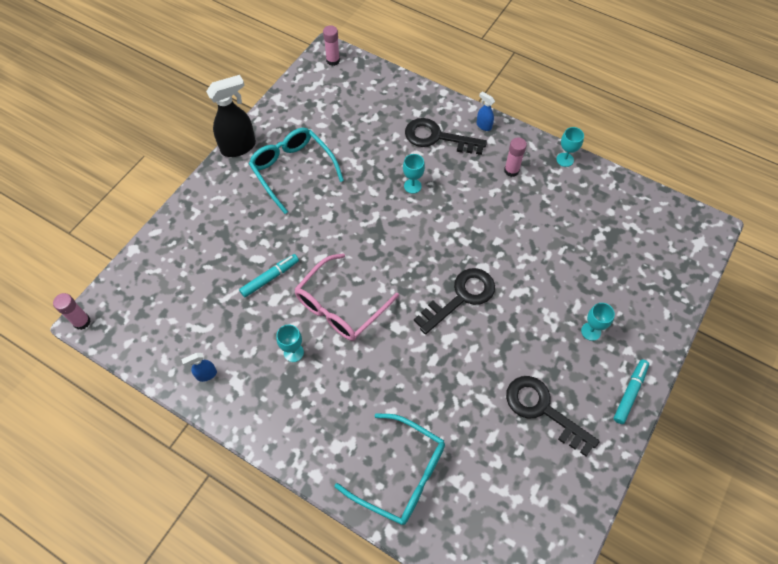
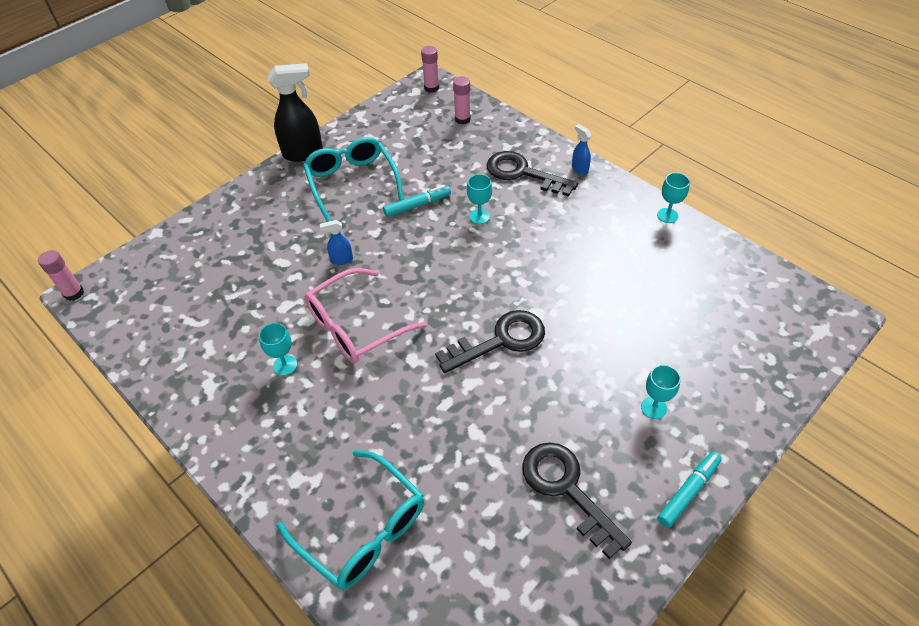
camera: 15 degrees right, 10 degrees down
blue spray bottle [182,353,217,382] -> blue spray bottle moved to [320,220,353,265]
turquoise marker [239,254,299,297] -> turquoise marker moved to [383,185,451,217]
pink glue stick [504,137,527,177] -> pink glue stick moved to [453,76,471,124]

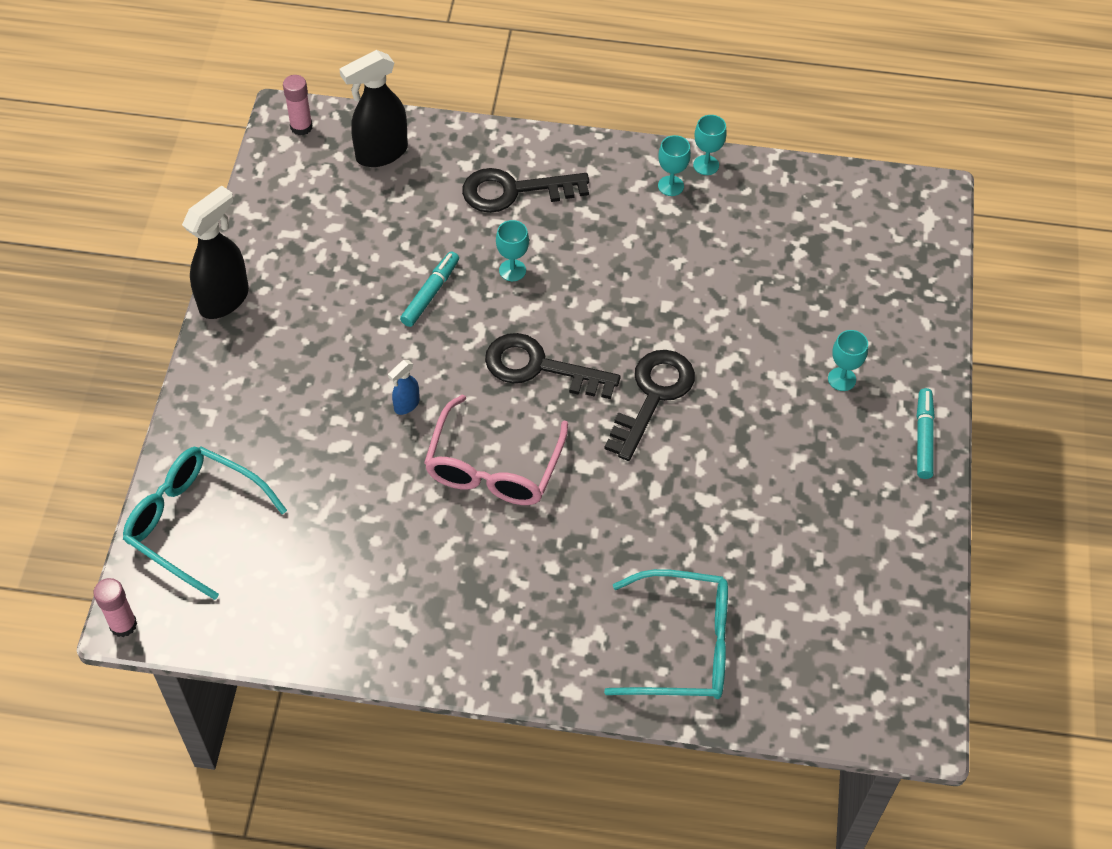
camera: 40 degrees left, 5 degrees up
turquoise goblet [259,323,297,376] -> turquoise goblet moved to [658,135,691,196]
turquoise glasses [303,137,404,222] -> turquoise glasses moved to [123,446,287,600]
pink glue stick [453,76,471,124] -> black spray bottle [339,50,408,167]
black key [522,442,632,559] -> black key moved to [485,333,620,399]
blue spray bottle [572,124,591,175] -> none

